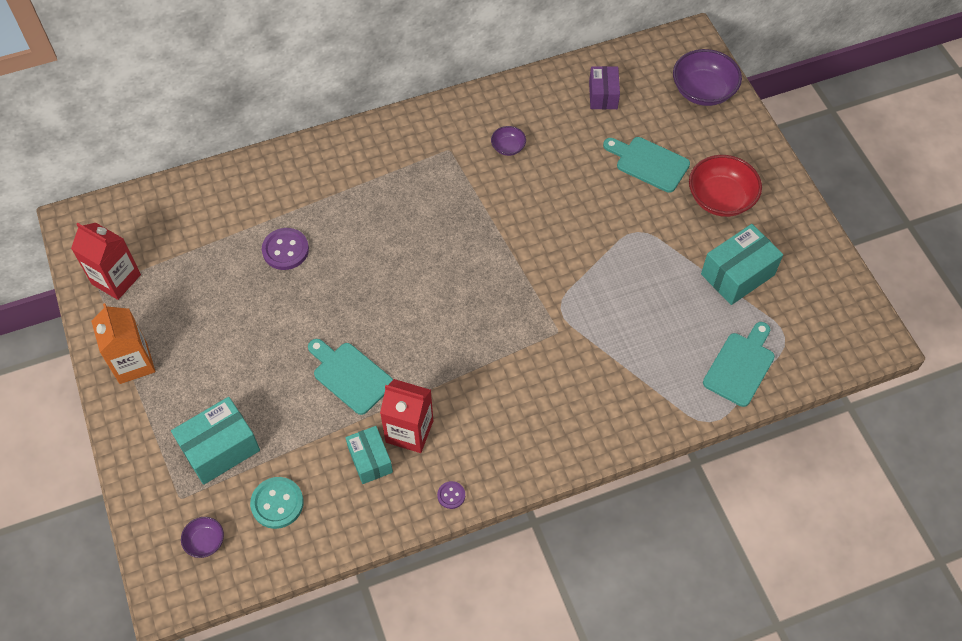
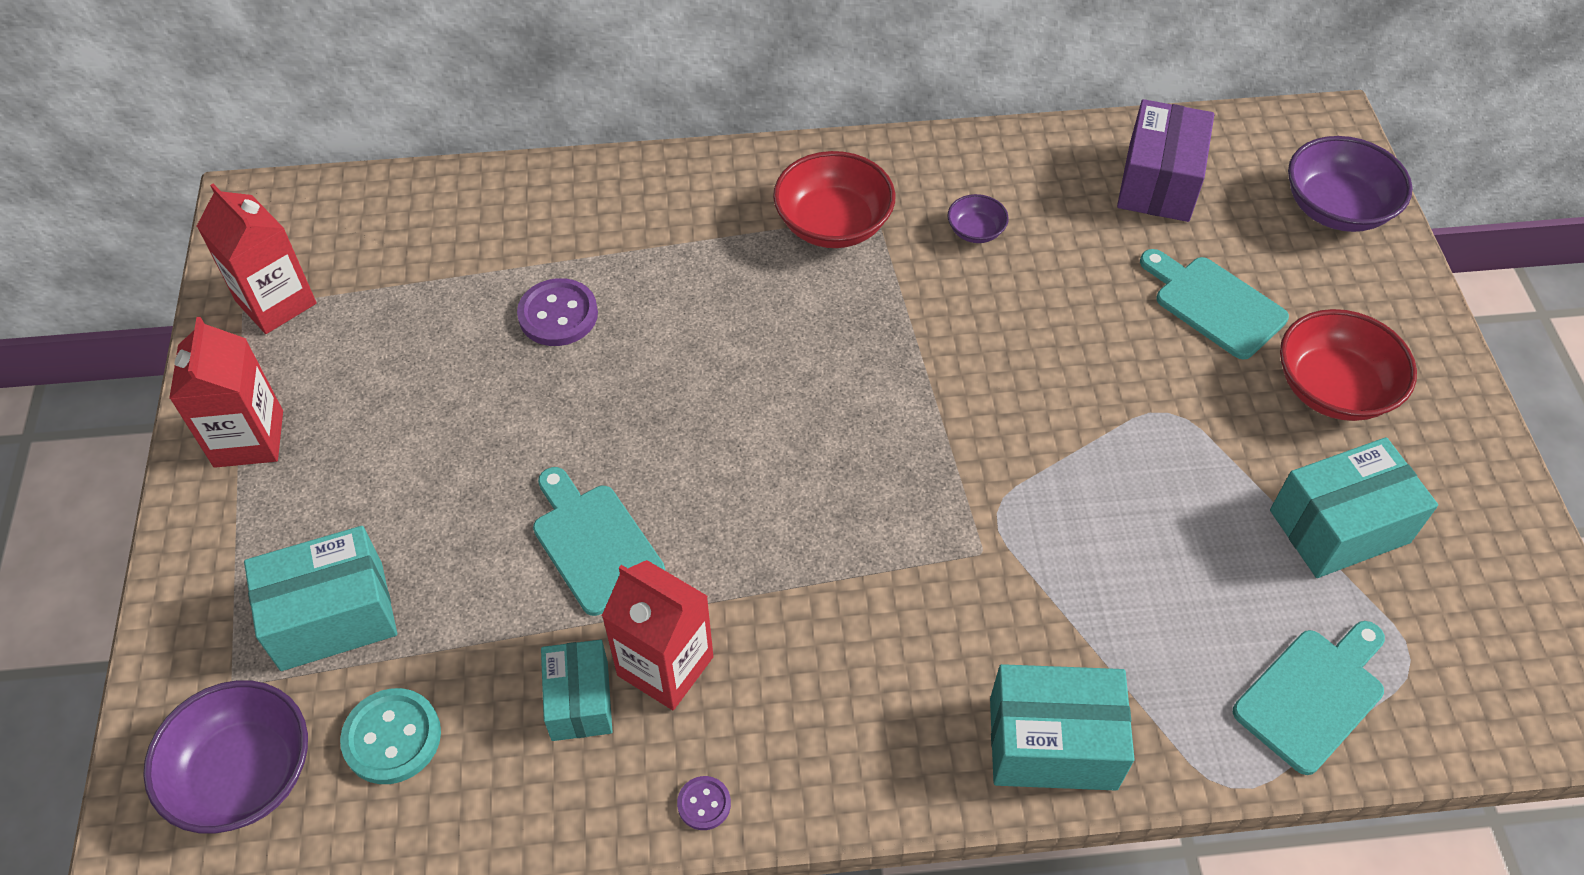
camera: 15 degrees right, 5 degrees down
orange carton [91,303,155,384] -> red carton [169,317,283,468]
purple bowl [181,517,224,558] -> purple bowl [143,680,308,834], size x1.99
purple box [589,66,620,109] -> purple box [1117,99,1214,222], size x1.53
none -> red bowl [773,151,895,248]
none -> turquoise box [990,664,1135,790]

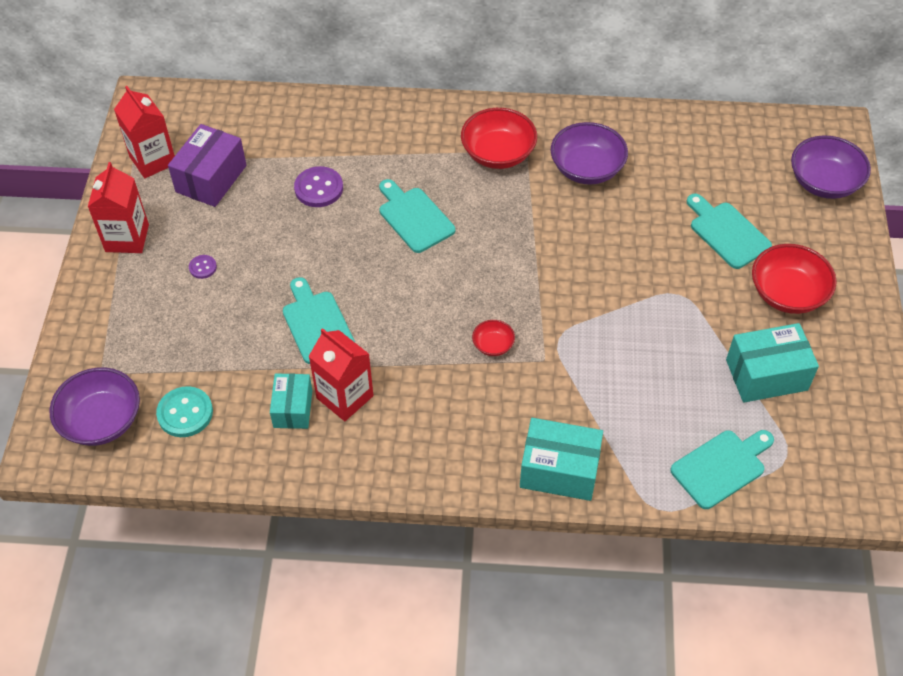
camera: 10 degrees right, 0 degrees up
turquoise box [244,526,397,671] -> none
purple button [677,776,731,830] -> purple button moved to [189,255,217,279]
purple bowl [948,194,1009,243] -> purple bowl [551,122,628,185], size x1.99
purple box [1117,99,1214,222] -> purple box moved to [168,124,246,207]
none -> turquoise cutting board [379,179,455,253]
none -> red bowl [472,320,515,356]

